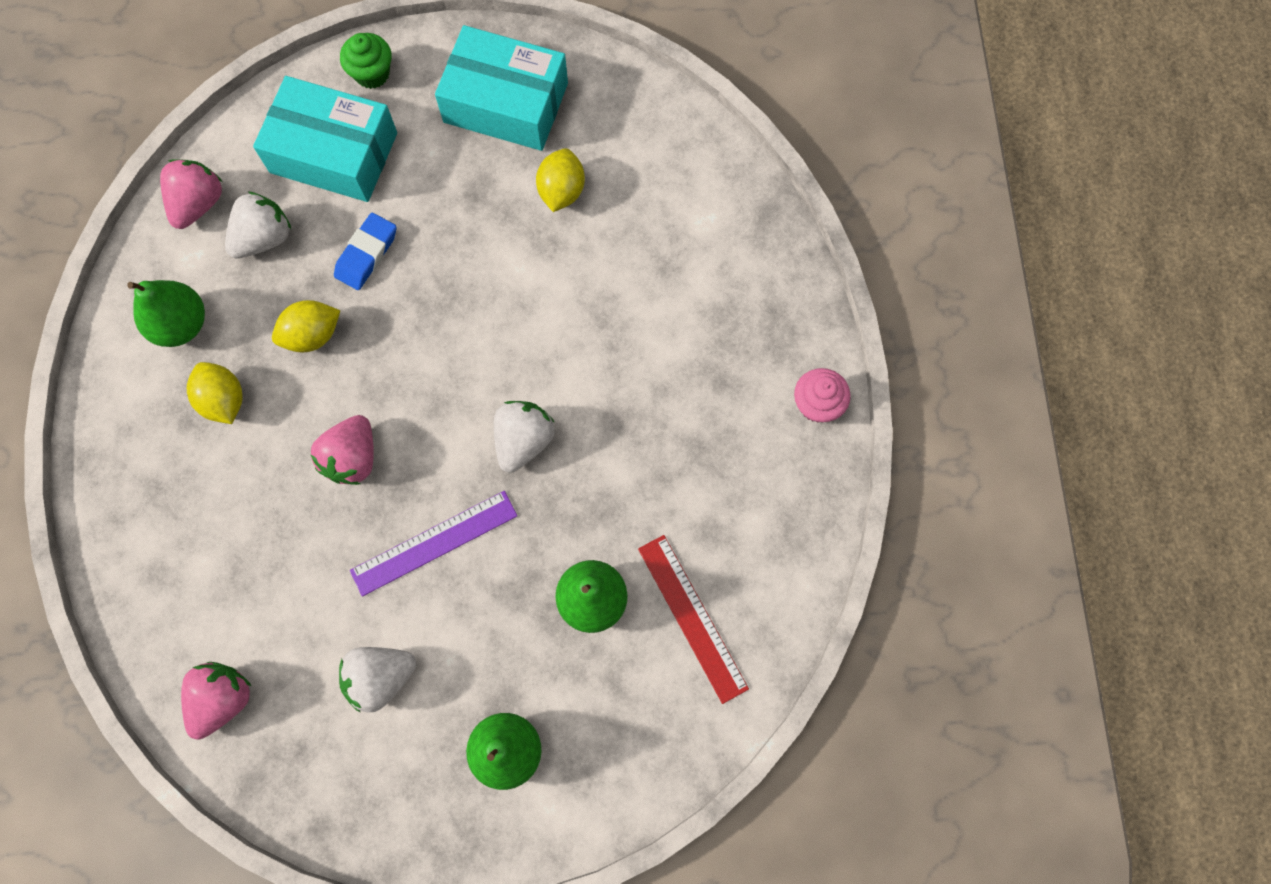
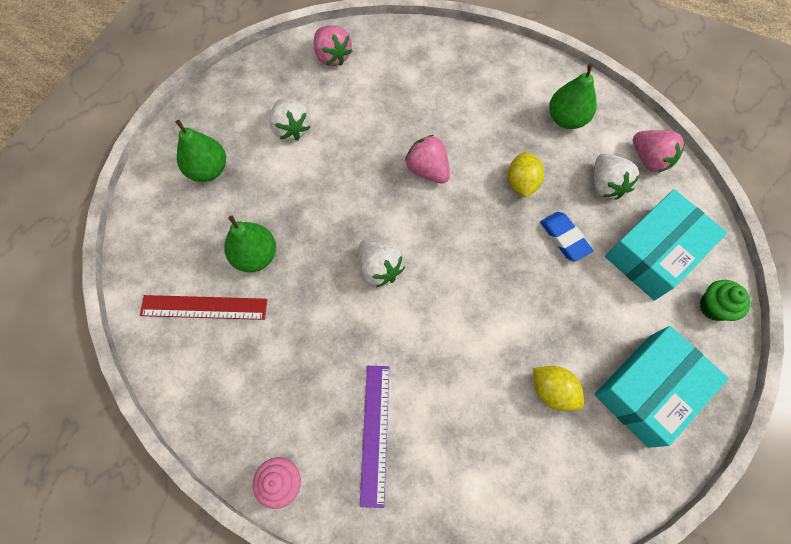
camera: 120 degrees right, 5 degrees down
yellow lemon [187,362,243,424] -> none
white strawberry [339,647,416,713] -> white strawberry turned 150 degrees clockwise [269,98,311,140]
purple ruler [350,491,518,597] -> purple ruler moved to [360,366,389,508]

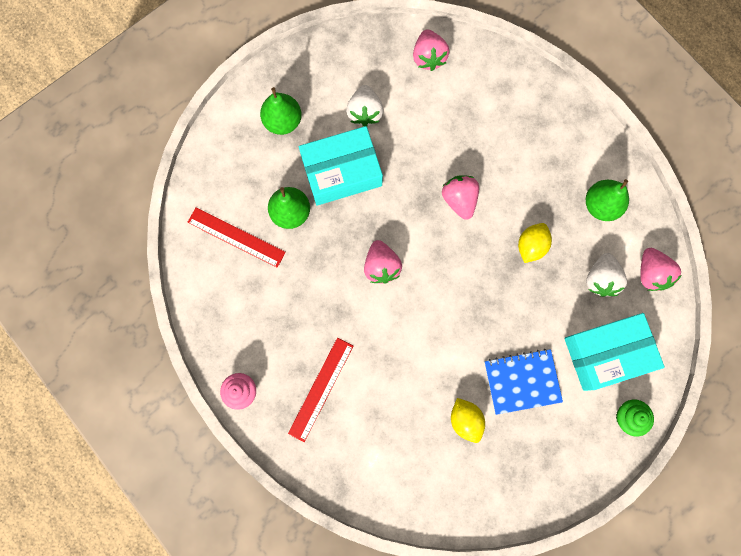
camera: 25 degrees right, 10 degrees up
white strawberry [359,240,405,287] -> pink strawberry [364,240,402,284]
purple ruler [360,366,389,508] -> red ruler [288,338,353,442]
blue eraser [540,212,593,262] -> none
turquoise box [594,326,729,448] -> turquoise box moved to [299,126,383,206]
none -> blue notebook [484,349,563,415]

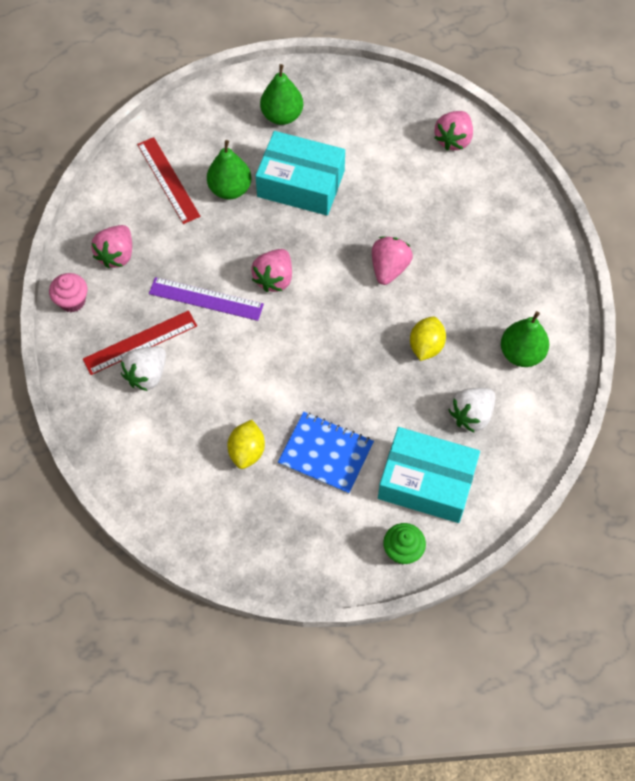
camera: 35 degrees right, 15 degrees down
white strawberry [346,85,383,127] -> white strawberry moved to [121,346,166,391]
yellow lemon [518,223,552,263] -> yellow lemon turned 45 degrees counterclockwise [410,316,446,361]
pink strawberry [640,248,682,291] -> pink strawberry moved to [91,225,132,268]
none -> purple ruler [149,277,264,321]

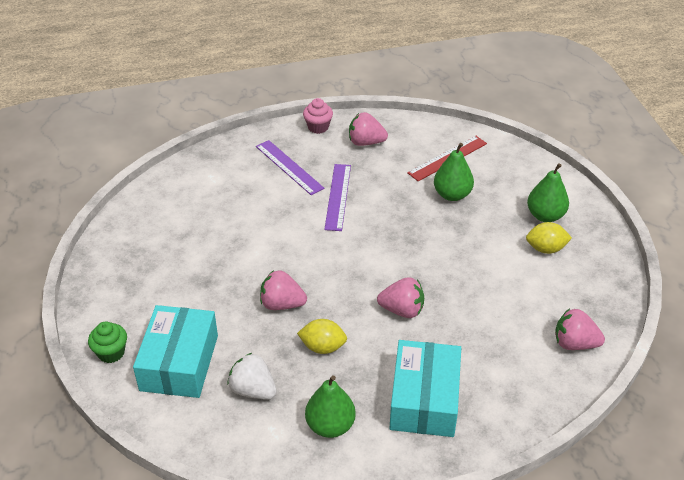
camera: 80 degrees right, 20 degrees down
red ruler [83,310,197,375] -> purple ruler [256,140,325,195]
white strawberry [121,346,166,391] -> none
yellow lemon [227,420,265,469] -> yellow lemon moved to [526,222,572,254]
pink strawberry [251,249,292,292] -> pink strawberry moved to [260,270,307,310]
turquoise box [255,131,345,215] -> turquoise box moved to [389,340,461,437]
blue notebook [278,412,374,494] -> none

